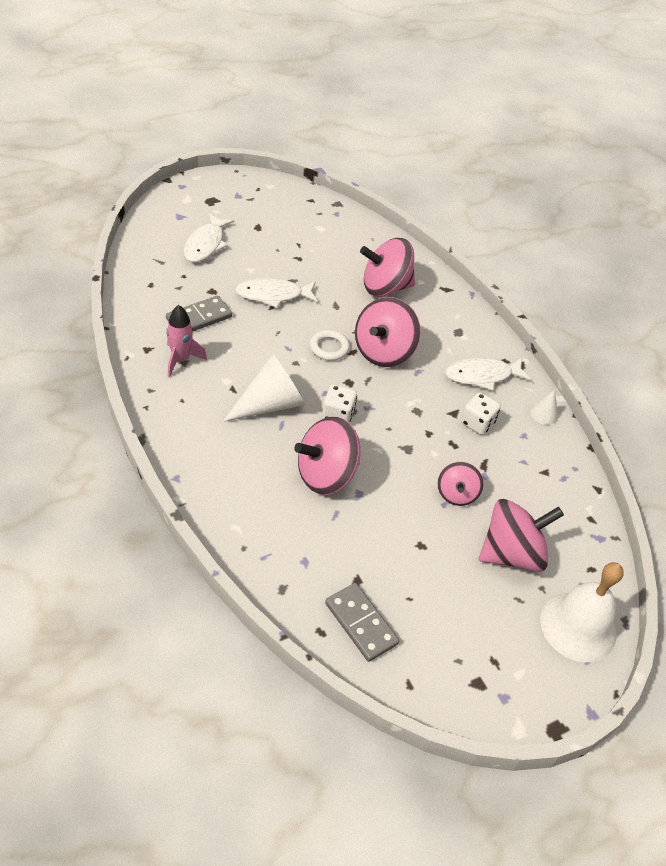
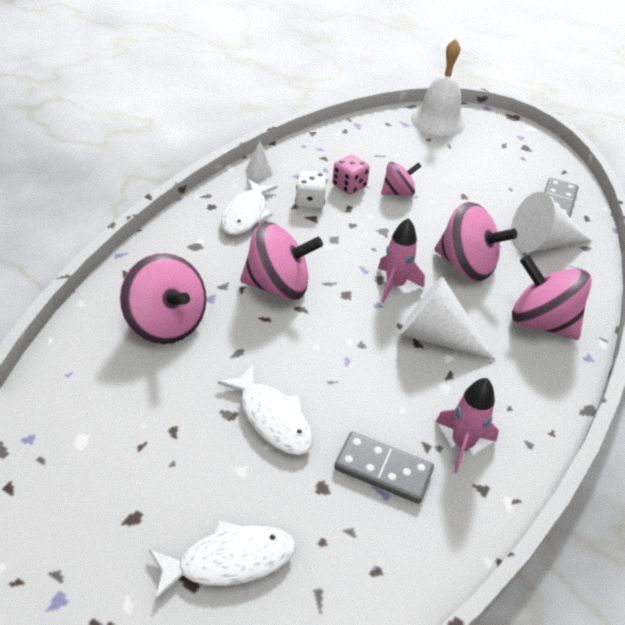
camera: 120 degrees left, 5 degrees down
white ring [310,330,350,361] -> none
white dice [322,384,357,423] -> pink rocket [378,218,425,303]
white fish [445,357,531,391] -> white fish turned 60 degrees clockwise [221,179,278,235]
pink spinning top [479,499,564,572] -> pink spinning top moved to [512,255,592,340]
none -> pink dice [332,155,370,194]
none -> white cone [511,192,592,253]

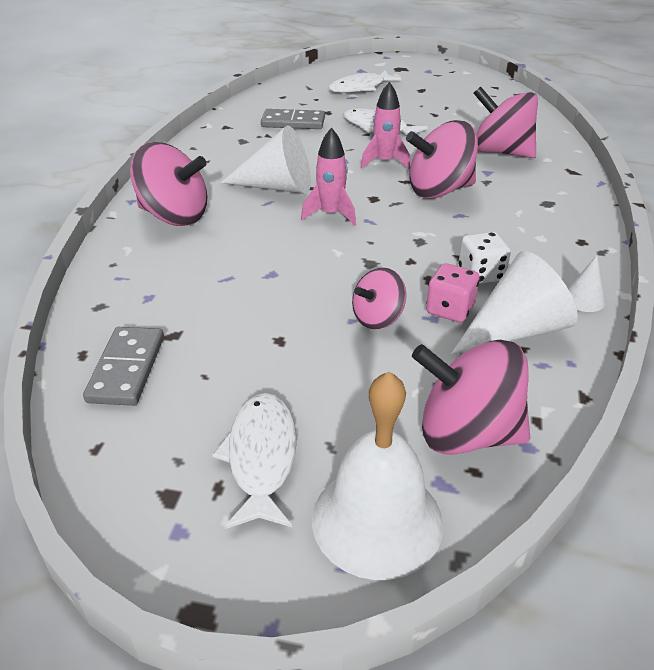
camera: 165 degrees right, 5 degrees down
white fish [221,179,278,235] -> white fish moved to [212,393,297,529]
pink spinning top [435,202,517,281] -> pink spinning top moved to [412,340,530,455]
pink rocket [436,378,499,473] -> pink rocket moved to [361,82,410,169]
white cone [511,192,592,253] -> white cone moved to [451,251,578,355]

